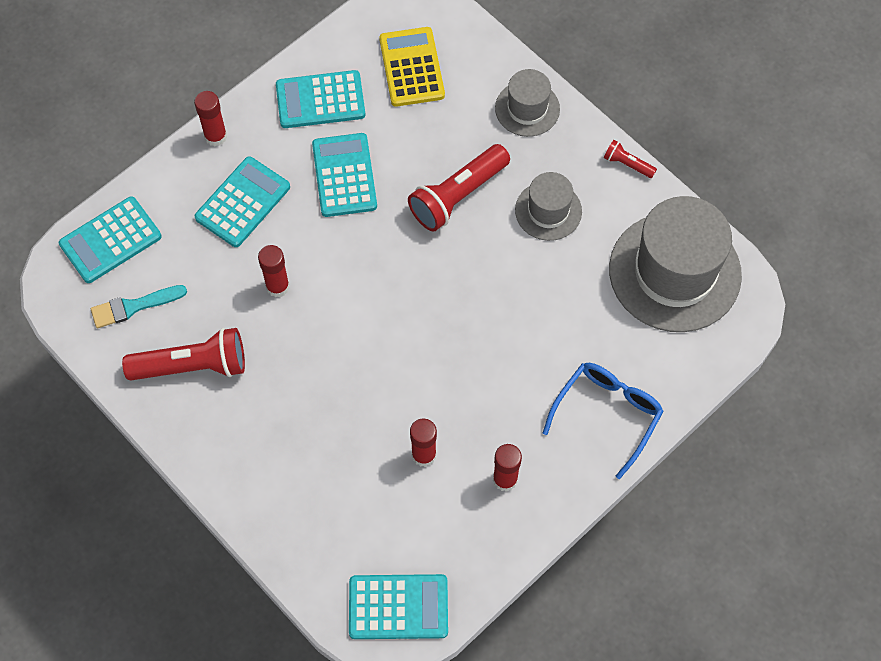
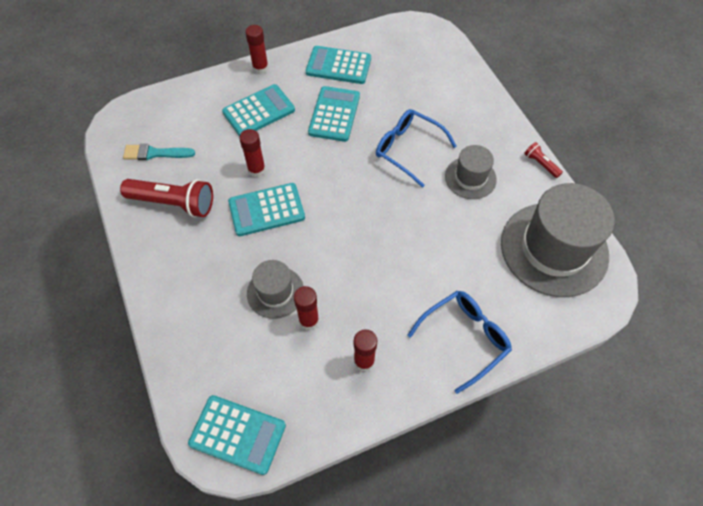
camera: 20 degrees right, 5 degrees down
turquoise calculator [59,197,162,283] -> turquoise calculator moved to [228,183,305,236]
yellow calculator [379,27,445,107] -> none
red flashlight [408,144,510,232] -> blue glasses [376,109,457,188]
grey hat [495,69,560,137] -> grey hat moved to [247,260,303,319]

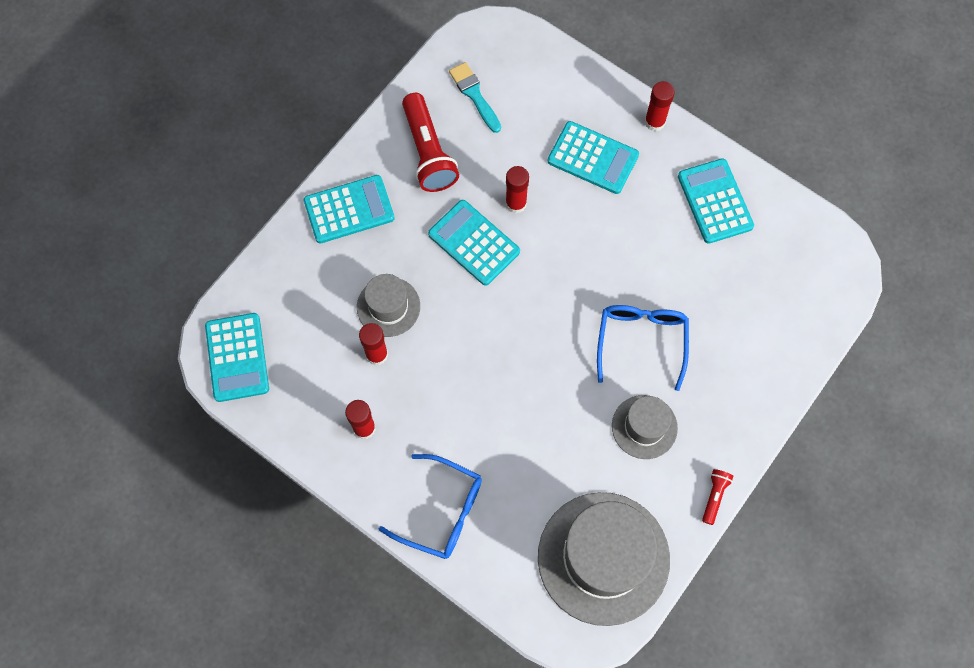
camera: 60 degrees right, 10 degrees up
turquoise calculator [308,86,360,142] -> turquoise calculator moved to [304,175,395,243]

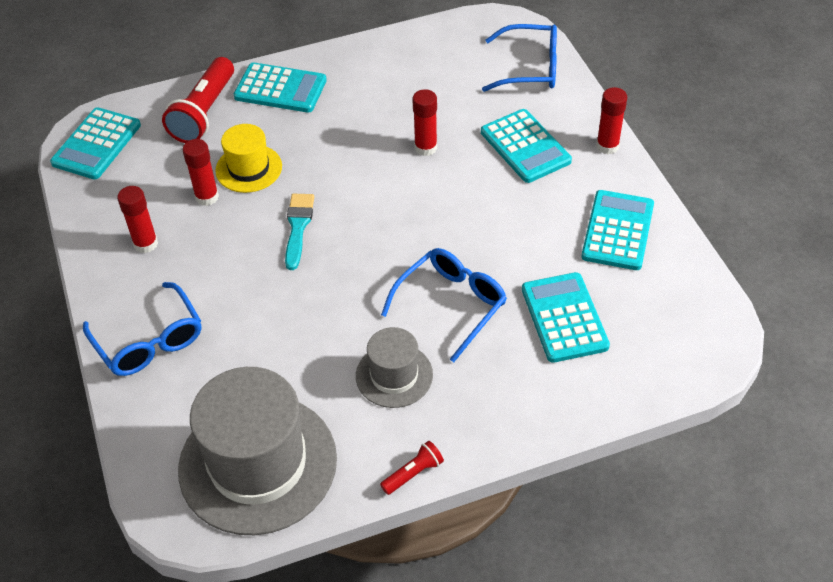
camera: 35 degrees right, 20 degrees down
grey hat [357,274,420,337] -> yellow hat [215,124,282,193]
red flashlight [402,93,459,192] -> red flashlight moved to [162,57,234,143]
turquoise calculator [428,200,520,286] -> turquoise calculator moved to [522,272,610,363]
turquoise brush [449,62,501,133] -> turquoise brush moved to [285,194,314,270]
none -> blue glasses [482,24,557,92]

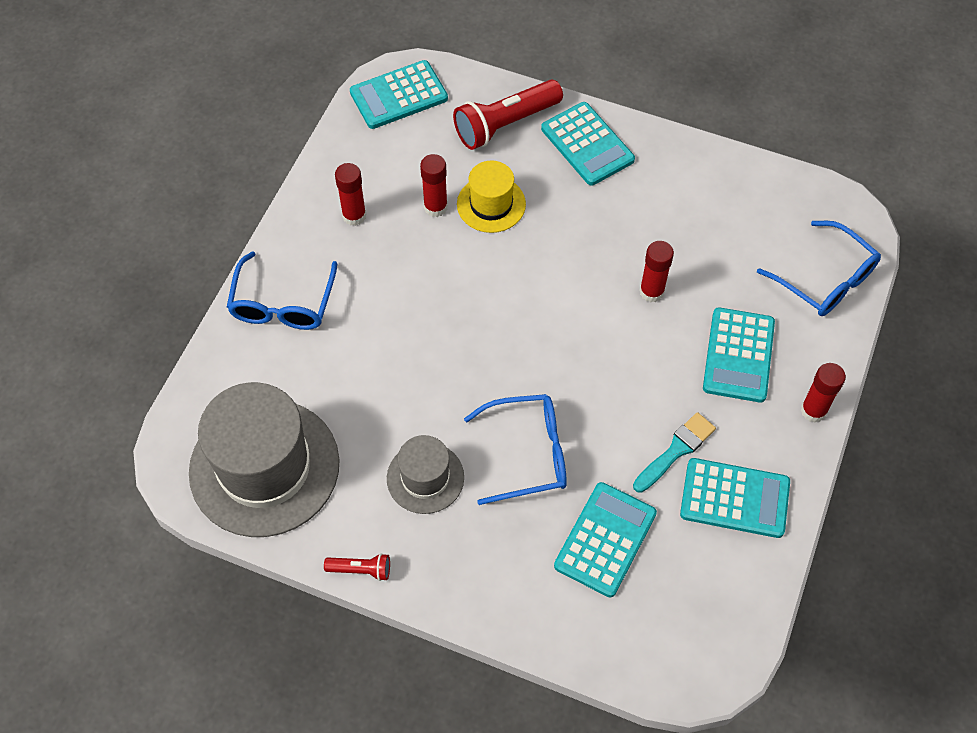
camera: 40 degrees right, 10 degrees up
turquoise brush [285,194,314,270] -> turquoise brush moved to [633,412,716,493]
turquoise calculator [581,190,654,270] -> turquoise calculator turned 45 degrees clockwise [680,458,790,538]

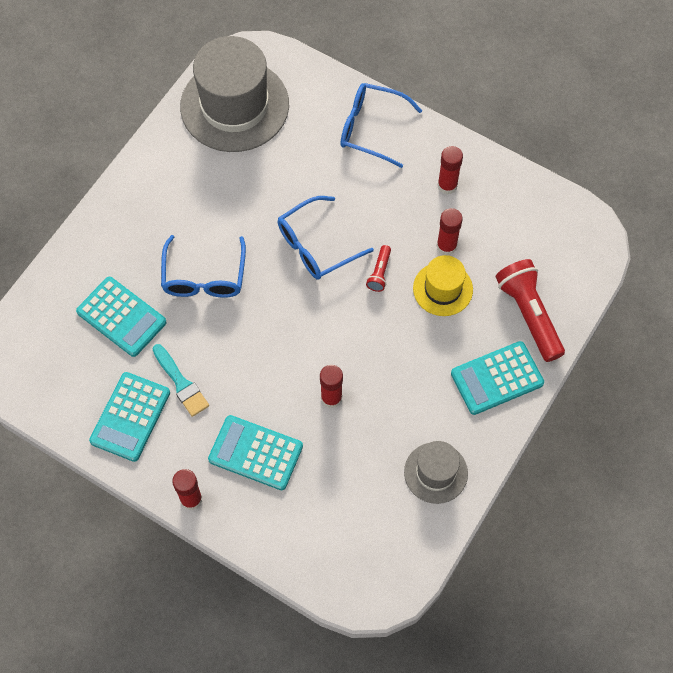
camera: 100 degrees right, 5 degrees up
red flashlight [324,553,390,581] -> red flashlight moved to [366,245,391,292]
turquoise calculator [350,60,448,129] -> none
grey hat [387,435,464,514] -> grey hat moved to [404,441,468,504]
blue glasses [757,221,881,316] -> blue glasses moved to [277,196,374,280]

